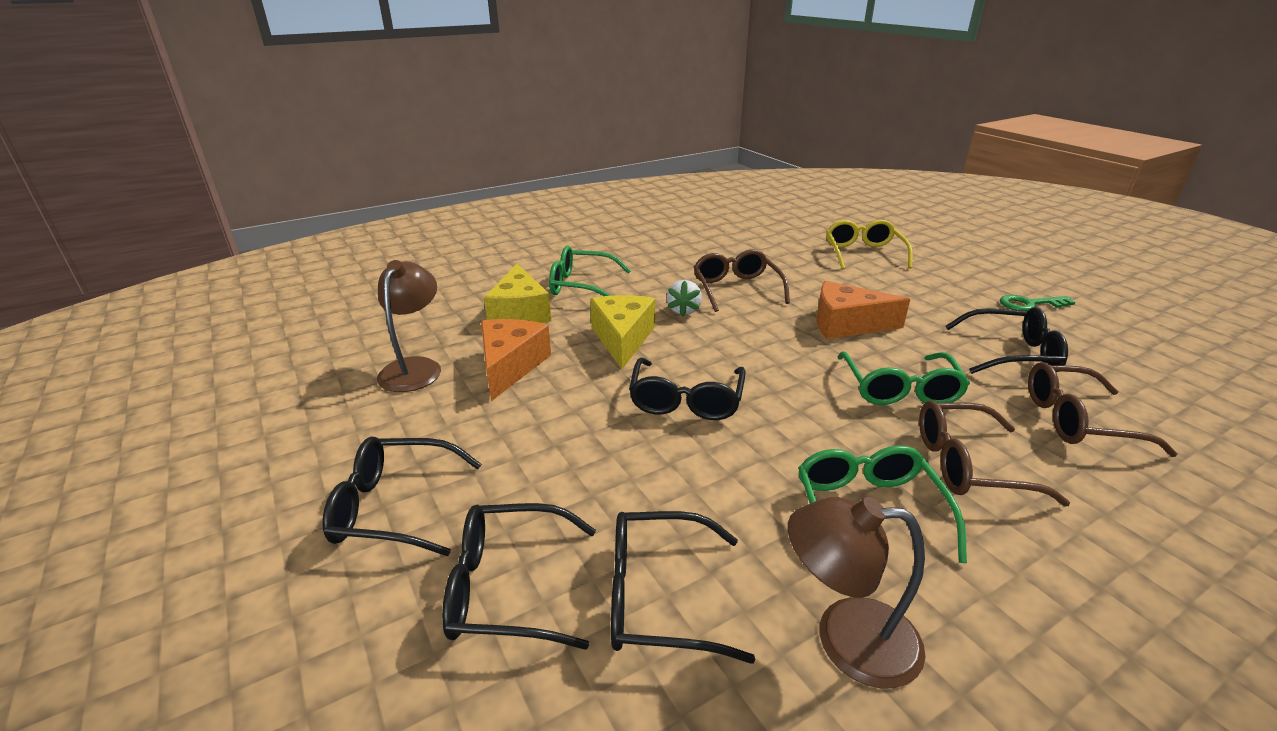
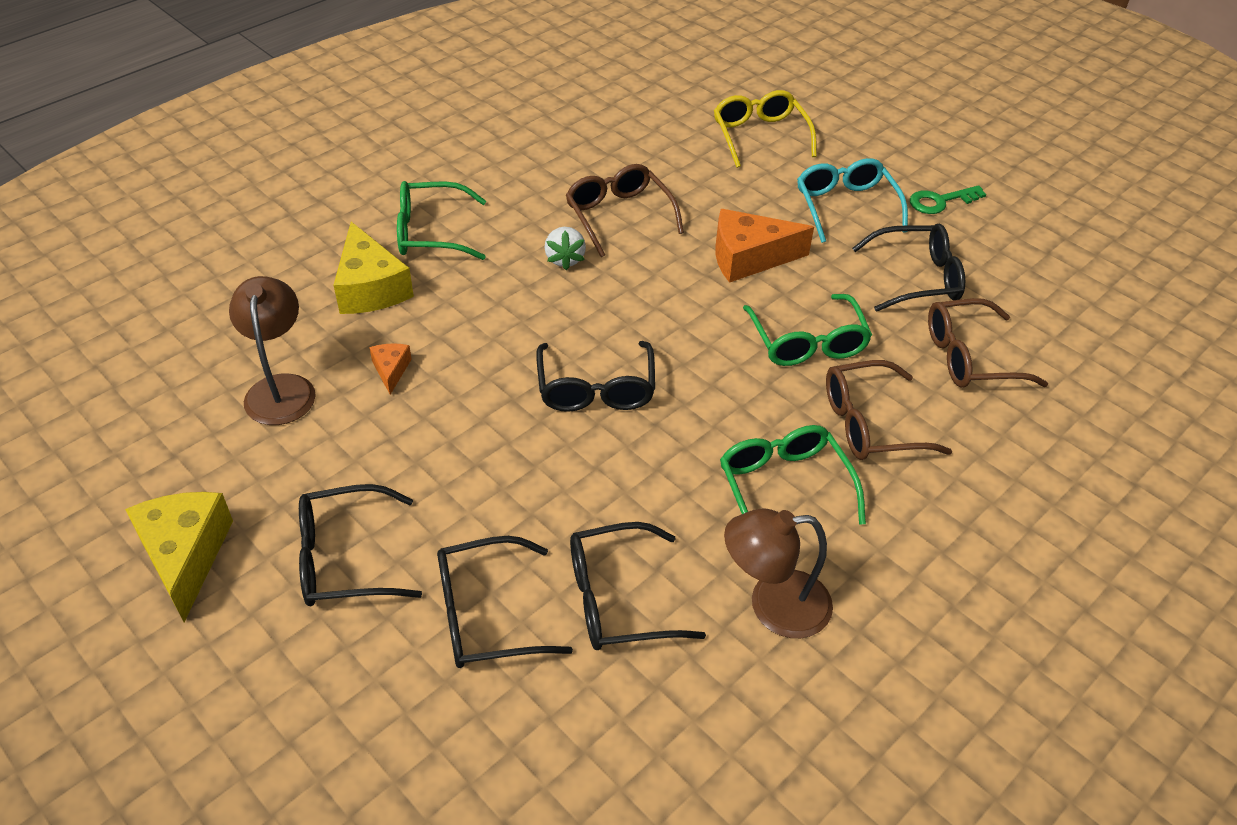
camera: 15 degrees left, 15 degrees up
orange cheese [481,319,551,401] -> orange cheese [369,343,412,395], size x0.50
yellow cheese [590,295,655,369] -> yellow cheese moved to [125,492,233,622]
none -> turquoise glasses [797,158,908,243]

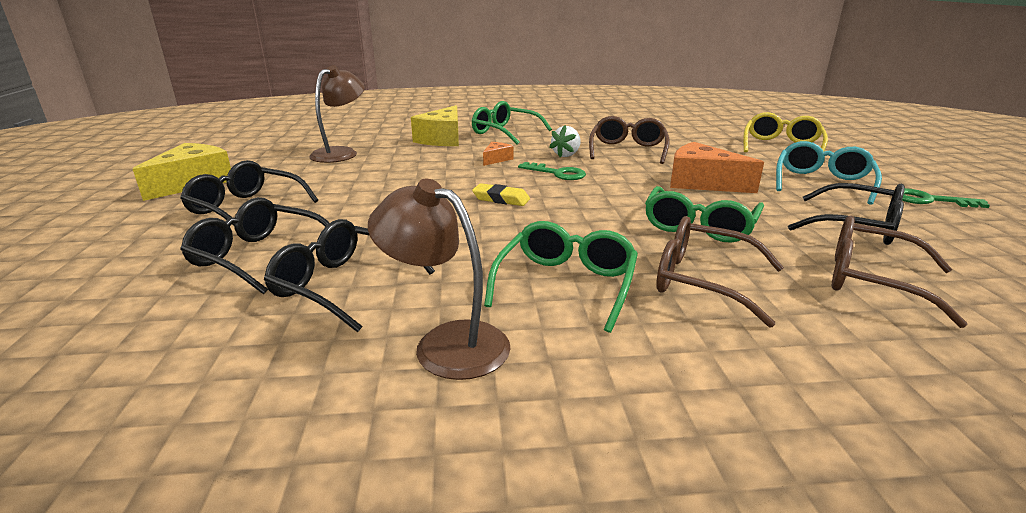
camera: 40 degrees right, 20 degrees down
orange cheese [369,343,412,395] -> orange cheese moved to [483,142,513,166]
black glasses [536,341,655,412] -> yellow eraser [472,183,530,206]
none -> green key [518,162,586,180]

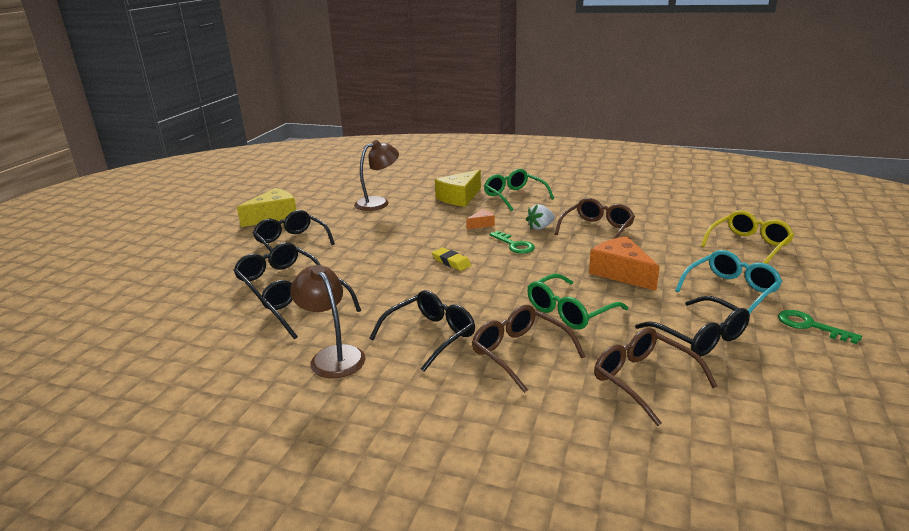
camera: 25 degrees right, 0 degrees up
green glasses [484,221,638,333] -> black glasses [369,290,475,372]

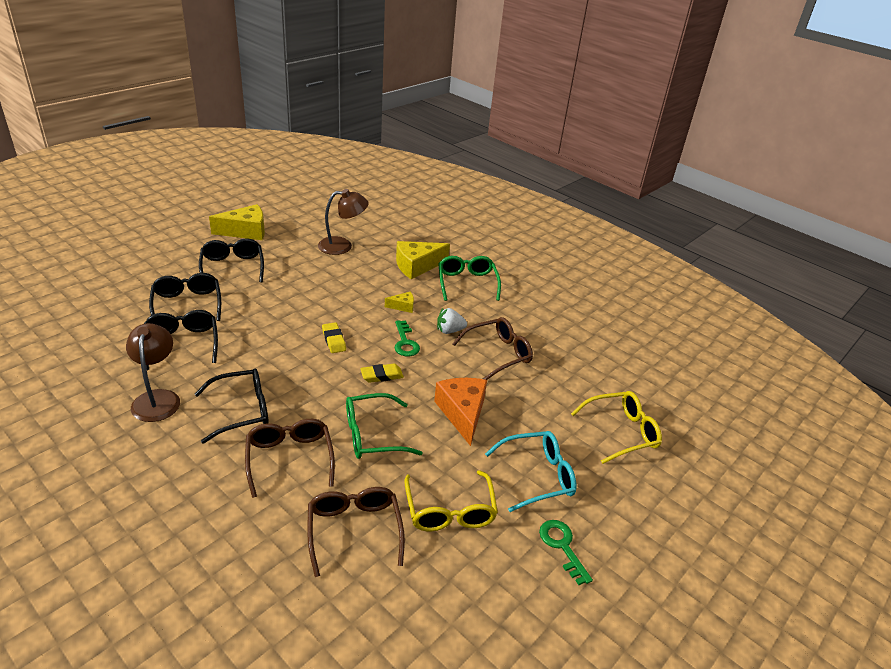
camera: 20 degrees right, 10 degrees up
orange cheese [466,209,495,229] -> yellow cheese [385,292,414,313]
black glasses [635,296,750,357] -> yellow glasses [404,470,498,531]
none -> yellow eraser [360,364,404,383]

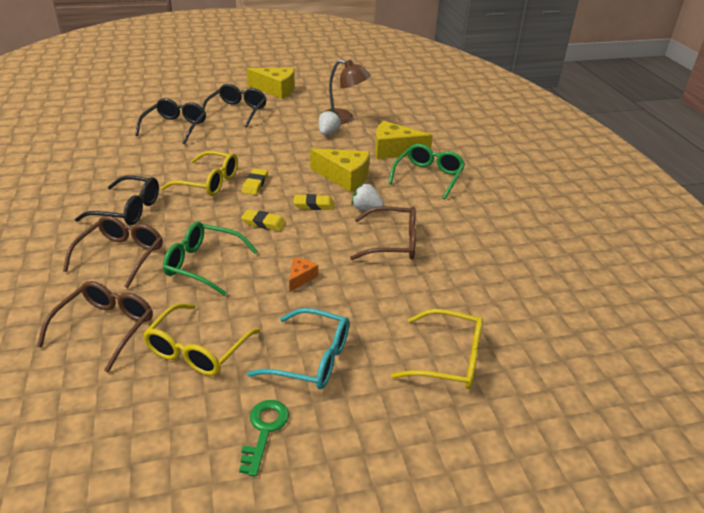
camera: 35 degrees right, 0 degrees up
brown lamp [126,323,180,422] -> none
black glasses [144,310,218,370] -> none
yellow cheese [385,292,414,313] -> yellow cheese [310,148,370,192], size x2.01
green key [394,320,420,356] -> yellow eraser [294,194,334,210]
orange cheese [434,378,487,446] -> orange cheese [289,258,318,292], size x0.50
none -> yellow glasses [161,151,238,196]
none -> white strawberry [318,109,341,135]

